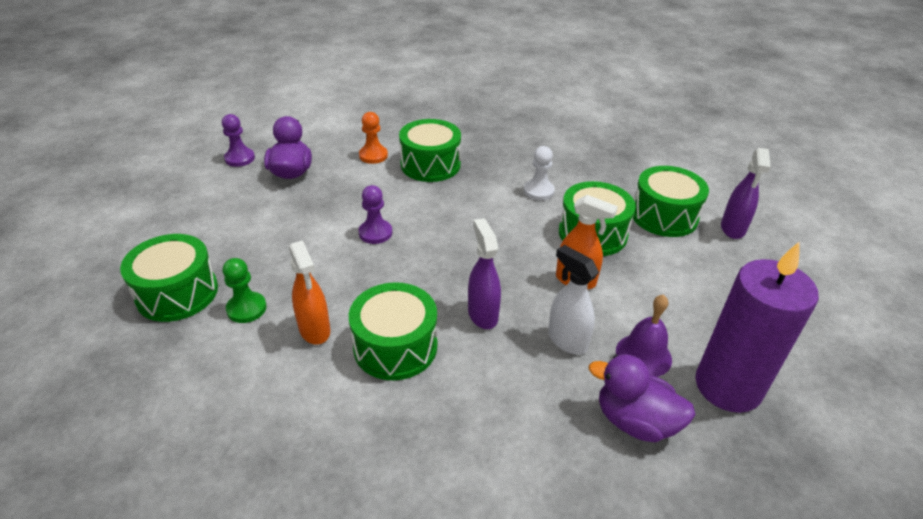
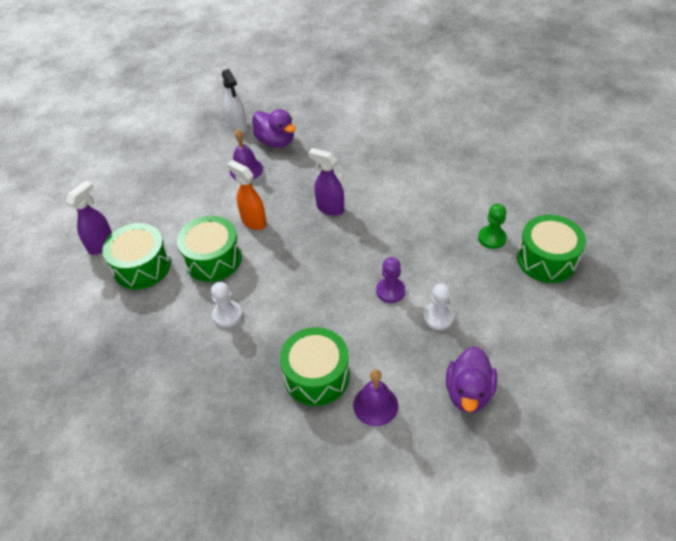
camera: 160 degrees left, 10 degrees up
purple pawn [222,114,255,167] -> none
orange spray bottle [289,240,331,344] -> none
green drum [349,282,437,380] -> none
orange pawn [359,112,388,164] -> purple bell [353,369,398,426]
purple spray bottle [468,218,501,329] -> purple spray bottle turned 120 degrees clockwise [308,148,344,216]
white spray bottle [548,245,599,355] -> white spray bottle moved to [222,69,247,133]
purple candle [695,241,819,413] -> none
none -> white pawn [423,284,454,330]

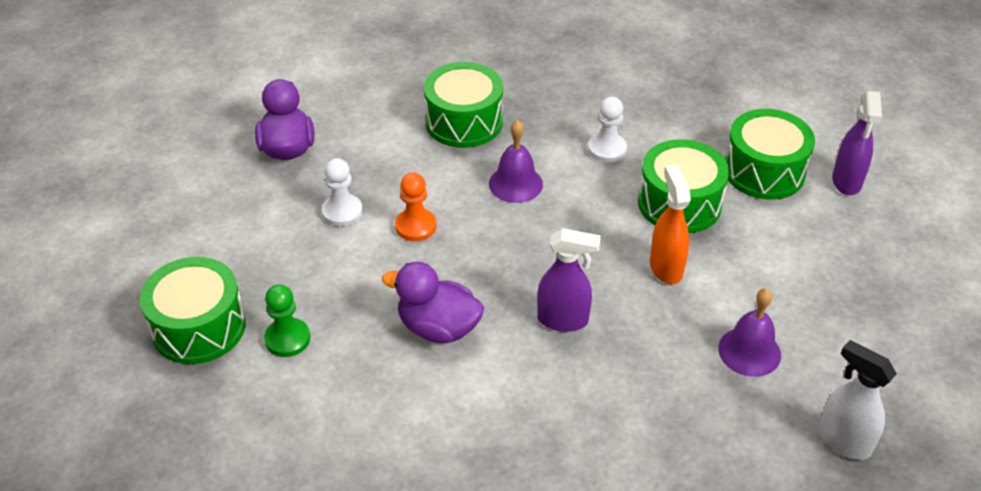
camera: 155 degrees right, 5 degrees down
orange spray bottle [227,160,267,230] -> orange spray bottle turned 120 degrees counterclockwise [650,165,691,284]
purple duck [253,109,296,148] -> purple duck moved to [382,262,484,343]
purple bell [353,369,398,426] -> purple bell moved to [489,120,543,203]
purple pawn [376,257,406,303] -> orange pawn [395,173,436,241]

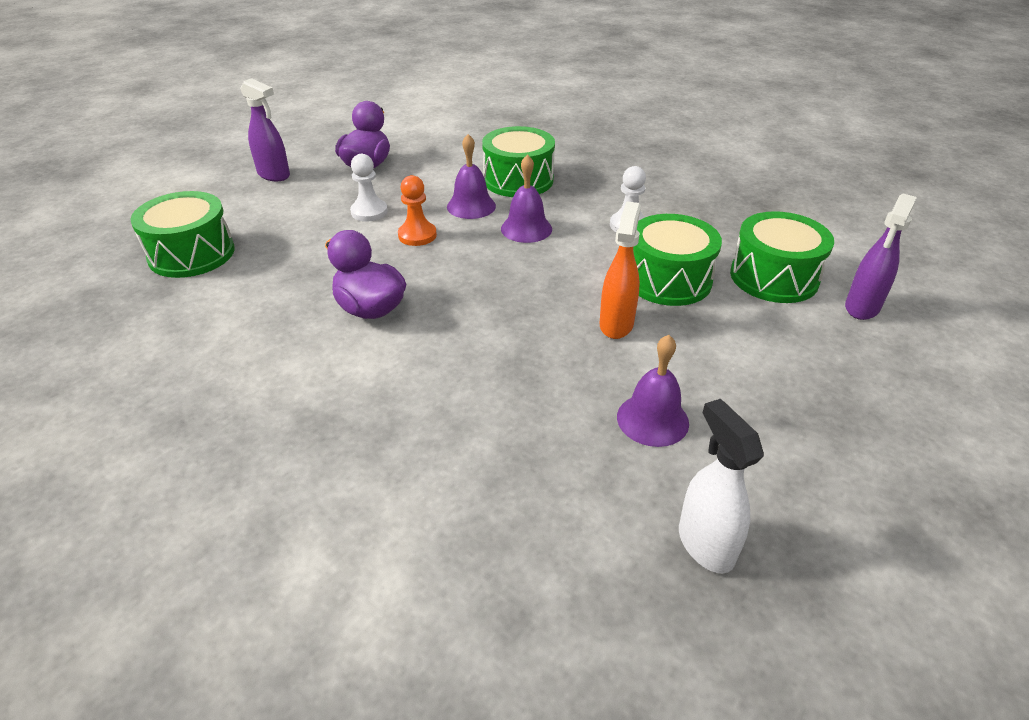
camera: 25 degrees right, 5 degrees down
green pawn [264,285,310,357] -> none
purple spray bottle [537,228,601,332] -> purple spray bottle moved to [240,78,290,181]
none -> purple bell [447,134,496,219]

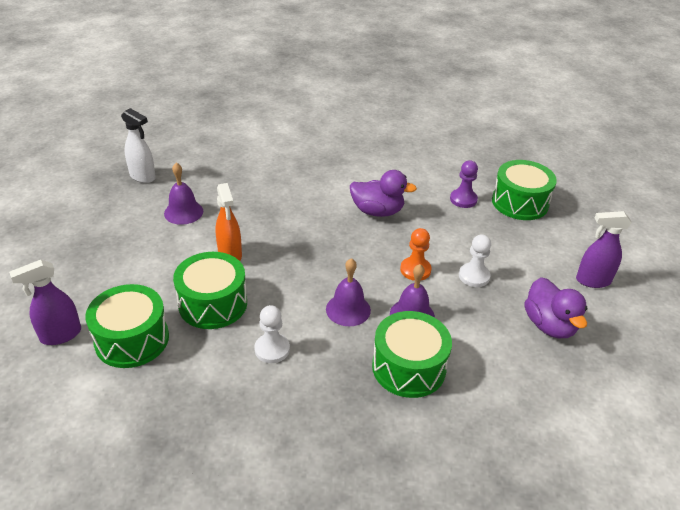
camera: 145 degrees right, 0 degrees up
purple spray bottle [845,194,917,320] -> purple spray bottle turned 120 degrees counterclockwise [9,260,81,345]
none -> purple pawn [450,160,478,208]

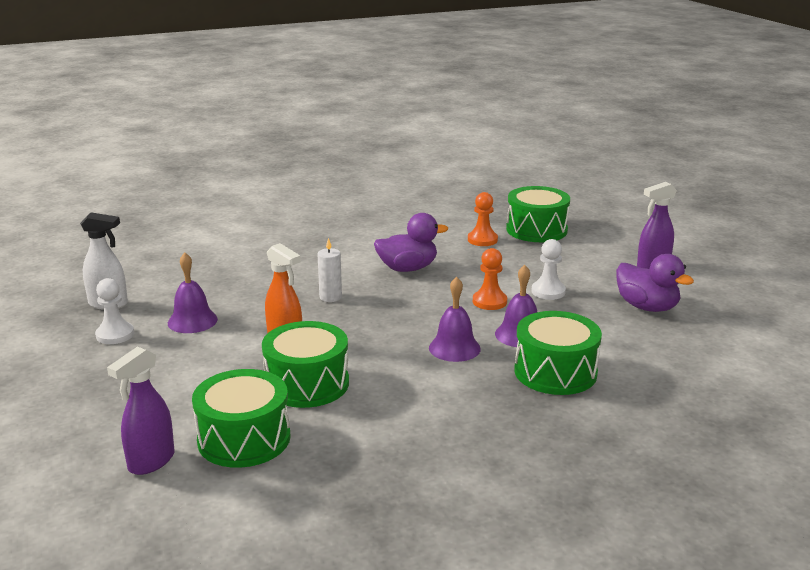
camera: 25 degrees left, 15 degrees down
white pawn [254,305,290,363] -> white pawn moved to [95,278,134,344]
purple pawn [450,160,478,208] -> orange pawn [468,192,498,246]
none -> white candle [318,238,342,302]

